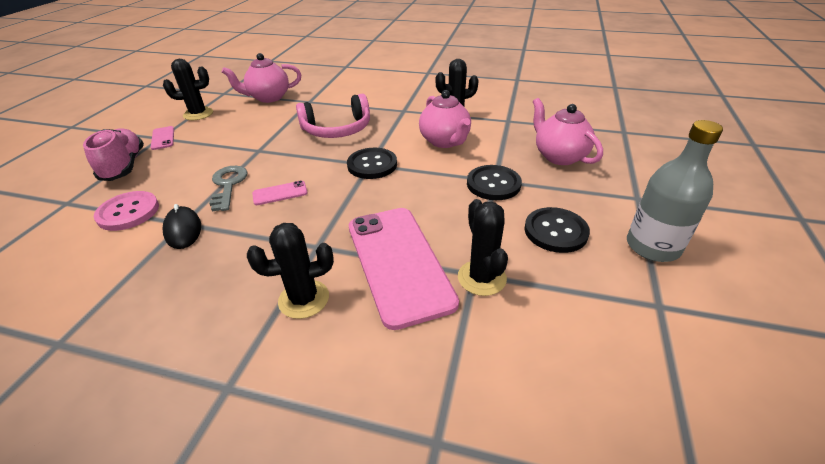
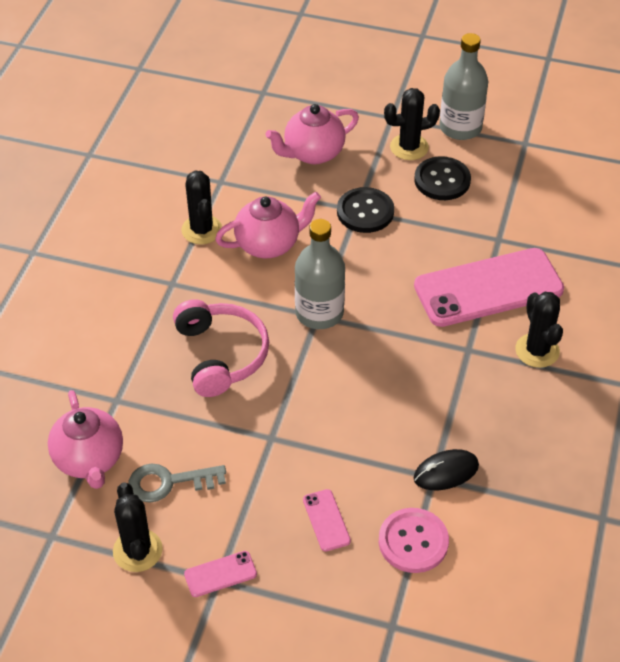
camera: 90 degrees left, 10 degrees up
pink shoe [83,128,144,181] -> none
grey key [209,166,248,212] -> grey key moved to [128,464,226,503]
pink phone [252,180,308,205] -> pink phone moved to [303,489,351,552]
black button [347,147,397,179] -> grey bottle [295,219,345,329]
black cactus [458,199,508,296] -> black cactus moved to [384,88,440,160]

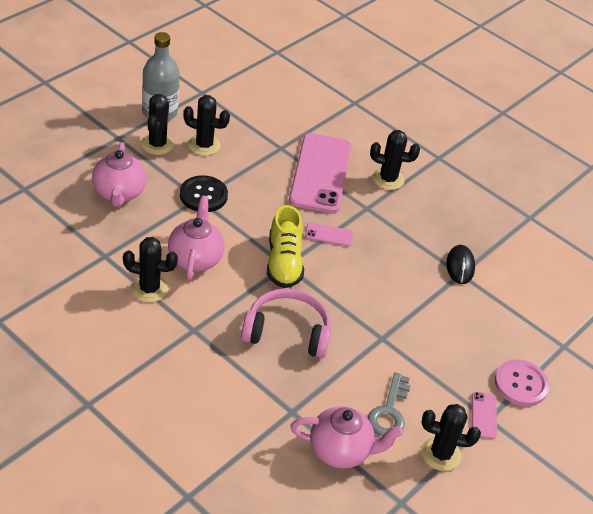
camera: 70 degrees left, 5 degrees down
grey bottle [295,219,345,329] -> yellow shoe [267,205,304,288]
pink phone [303,489,351,552] -> pink phone moved to [305,223,353,246]
pink button [379,508,449,573] -> pink button moved to [495,359,549,406]
black button [414,156,471,200] -> black cactus [183,95,230,156]

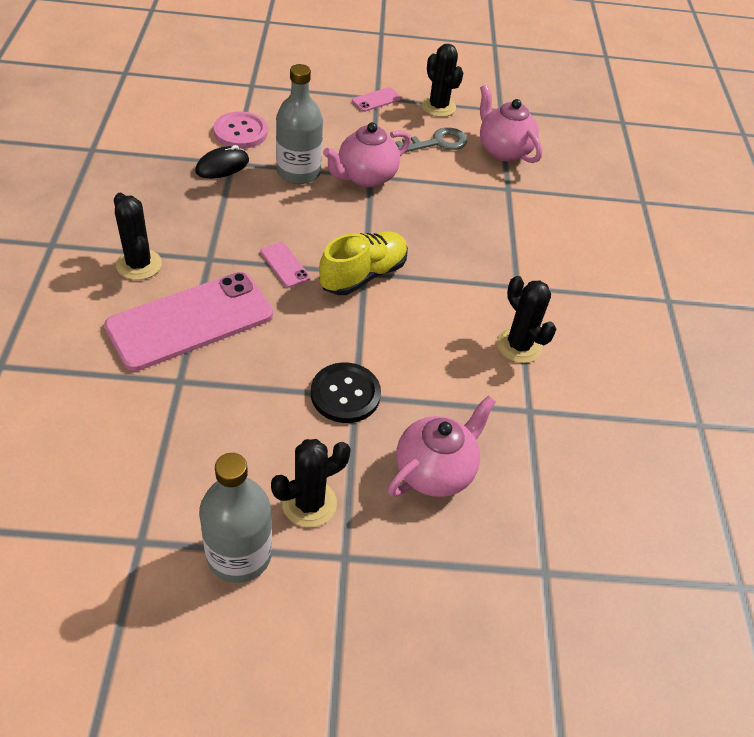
camera: 130 degrees left, 5 degrees up
pink teapot [168,195,225,280] -> pink teapot moved to [323,122,411,187]
black cactus [183,95,230,156] -> none
pink headphones [241,289,331,358] -> none
pink button [495,359,549,406] -> pink button moved to [214,111,268,149]
none -> grey bottle [276,64,323,184]

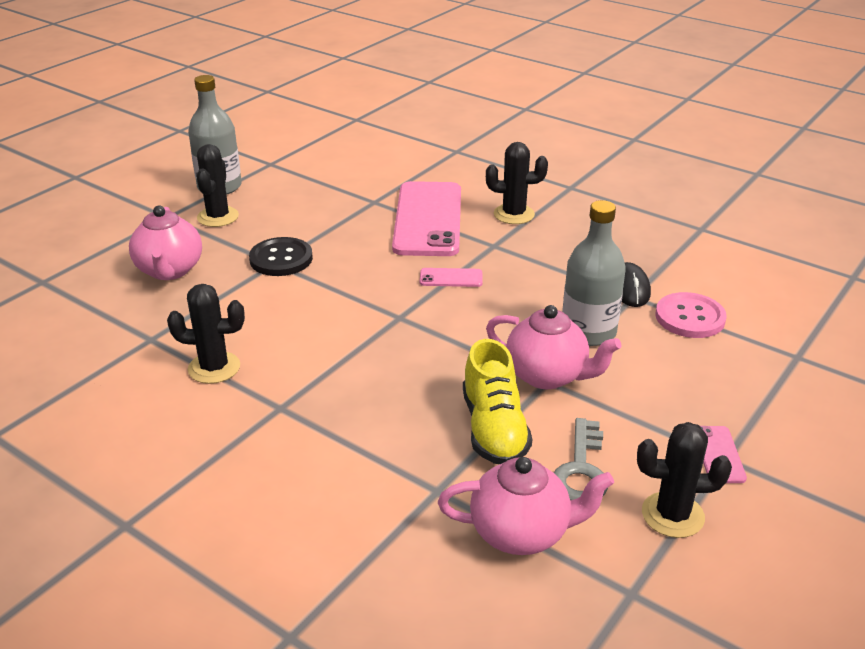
camera: 130 degrees right, 15 degrees down
yellow shoe [319,231,408,295] -> yellow shoe moved to [463,339,532,465]
pink teapot [323,122,411,187] -> pink teapot turned 120 degrees clockwise [486,305,621,389]

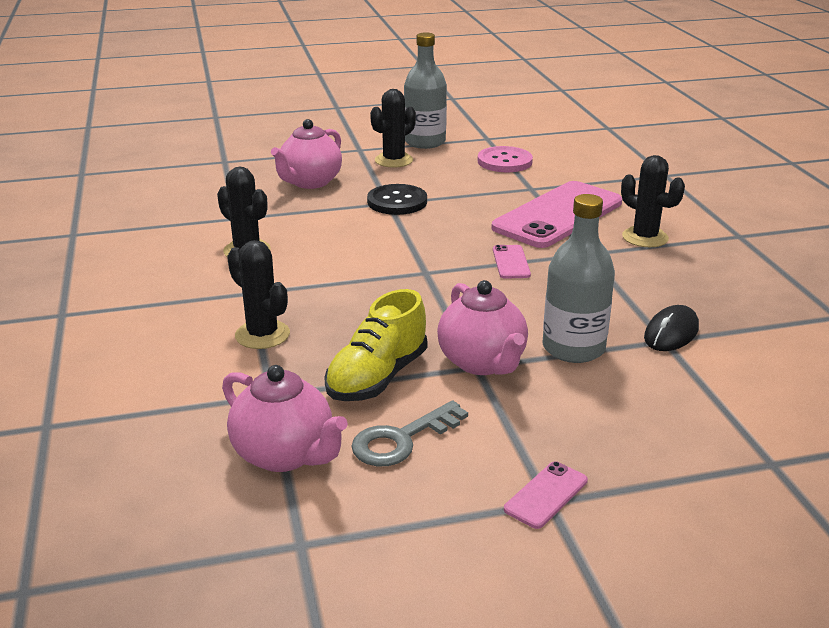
camera: 40 degrees right, 5 degrees down
pink phone [420,268,482,287] -> pink phone turned 45 degrees clockwise [493,245,531,279]
black cactus [637,422,732,538] -> black cactus moved to [227,240,290,349]
pink button [656,292,727,338] -> pink button moved to [478,146,533,172]

